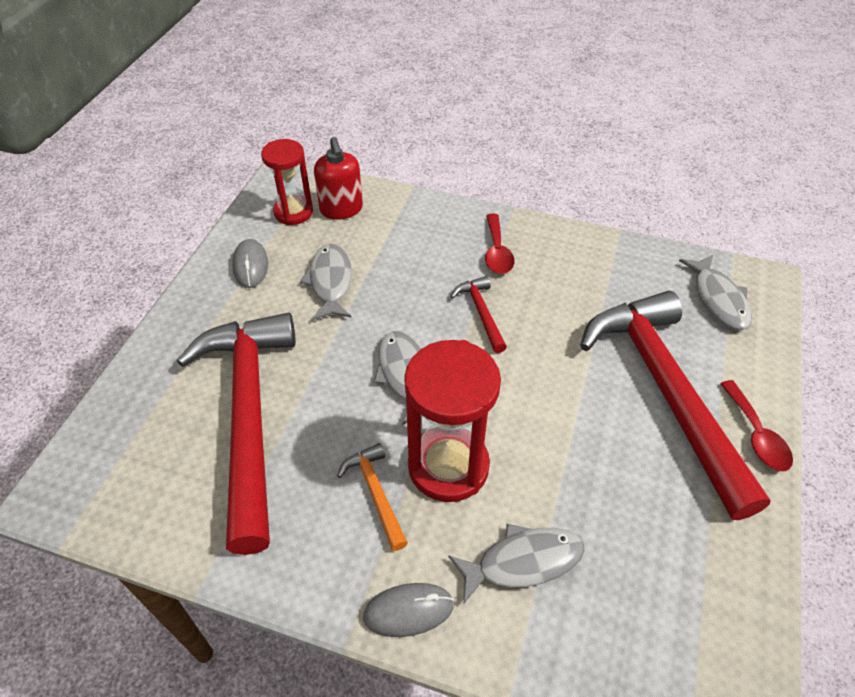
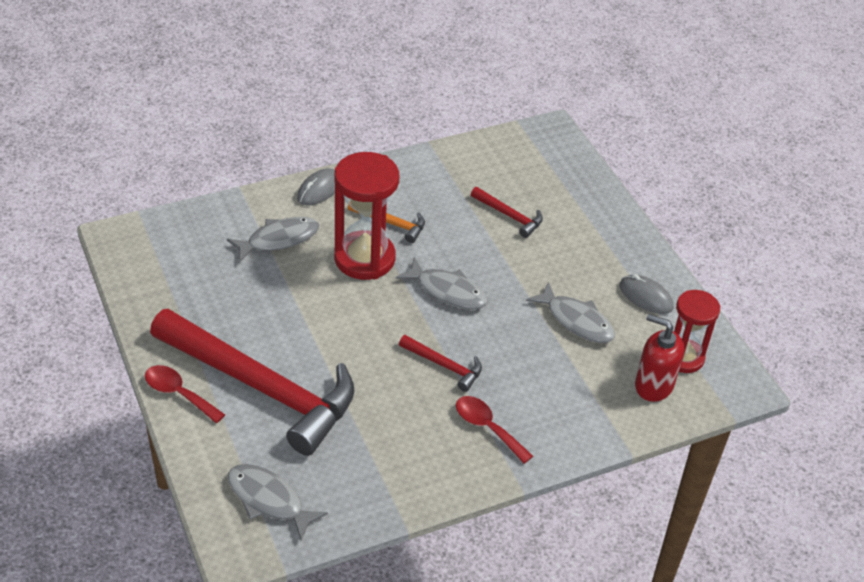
camera: 135 degrees right, 5 degrees down
red hammer [177,313,296,555] -> red hammer [471,187,543,238], size x0.40
grey fish [448,524,585,603] -> grey fish turned 150 degrees counterclockwise [227,217,319,262]

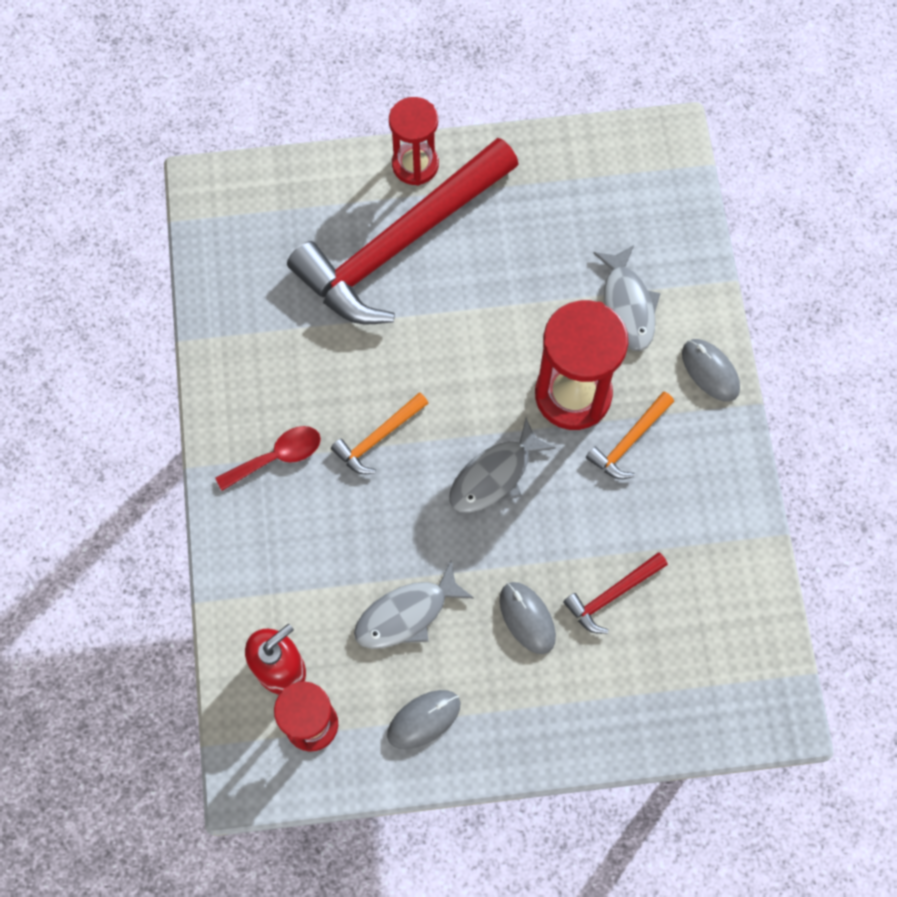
camera: 110 degrees right, 25 degrees up
red spoon [145,365,225,423] -> red hourglass [389,97,439,186]
grey fish [228,464,328,540] -> none
red hammer [399,335,482,392] -> orange hammer [331,392,429,474]
none -> grey mouse [500,582,556,654]

